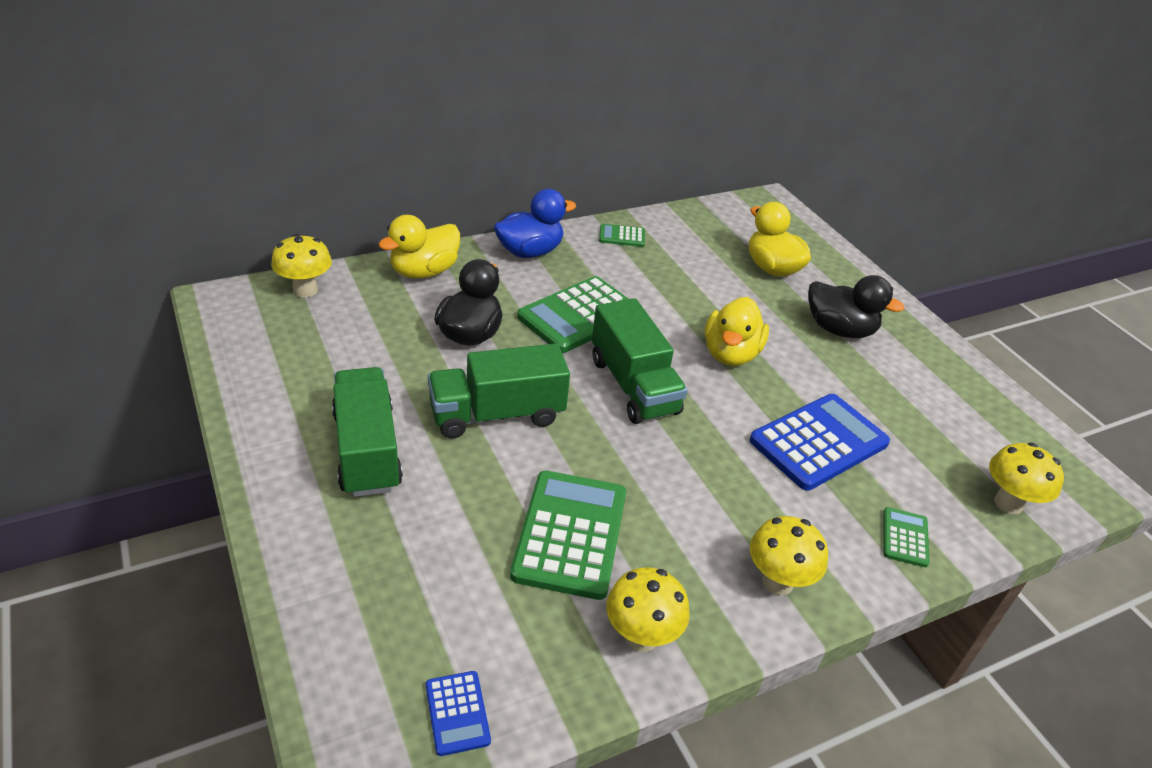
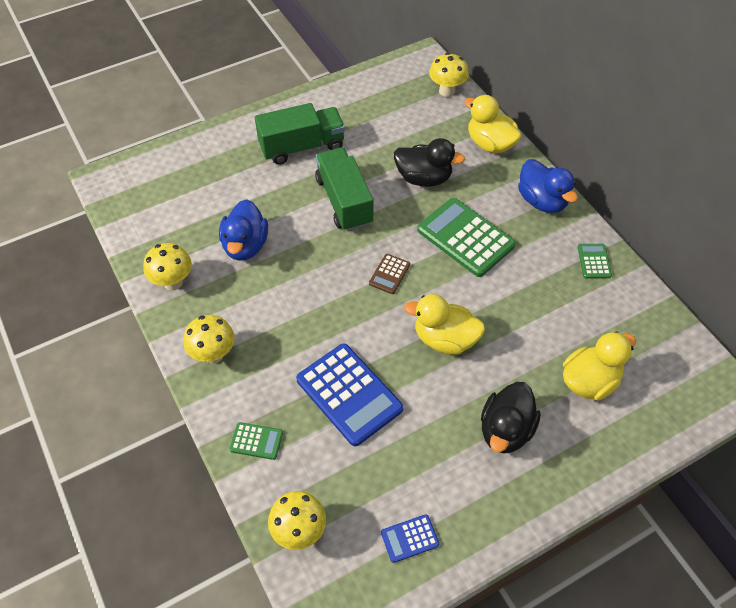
camera: 90 degrees right, 15 degrees up
blue calculator [426,671,491,756] -> blue calculator moved to [381,514,439,563]
green calculator [510,471,626,600] -> blue duck [219,199,268,261]
green truck [592,298,688,424] -> brown calculator [369,254,410,294]

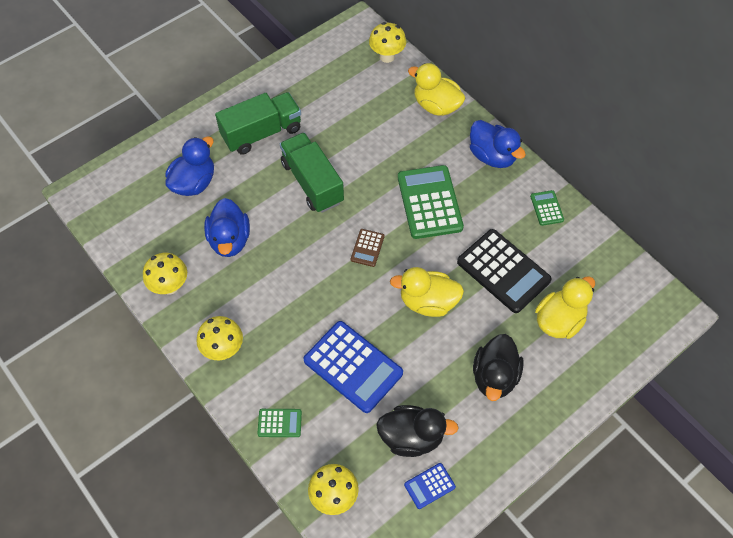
camera: 10 degrees left, 5 degrees up
black duck [394,138,465,187] -> black duck moved to [376,405,458,457]
green calculator [417,198,516,277] -> green calculator turned 45 degrees clockwise [398,165,464,239]
none -> blue duck [165,136,214,196]
none -> black calculator [457,229,552,313]

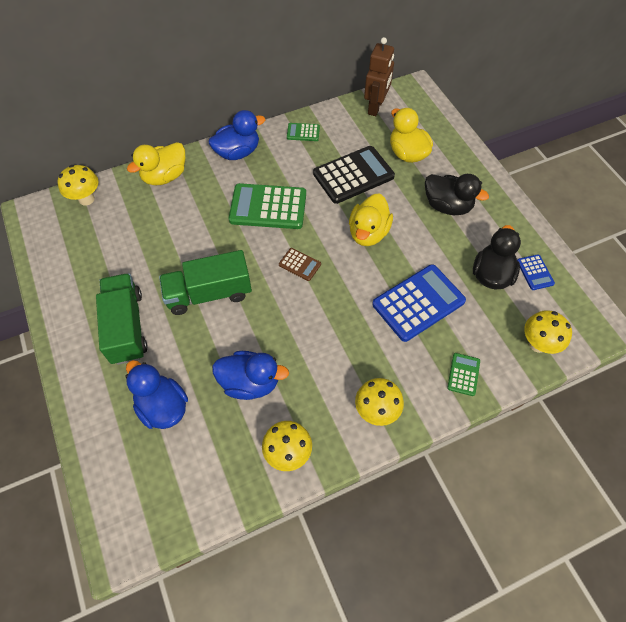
camera: 75 degrees left, 0 degrees up
none -> brown robot [364,37,394,116]

